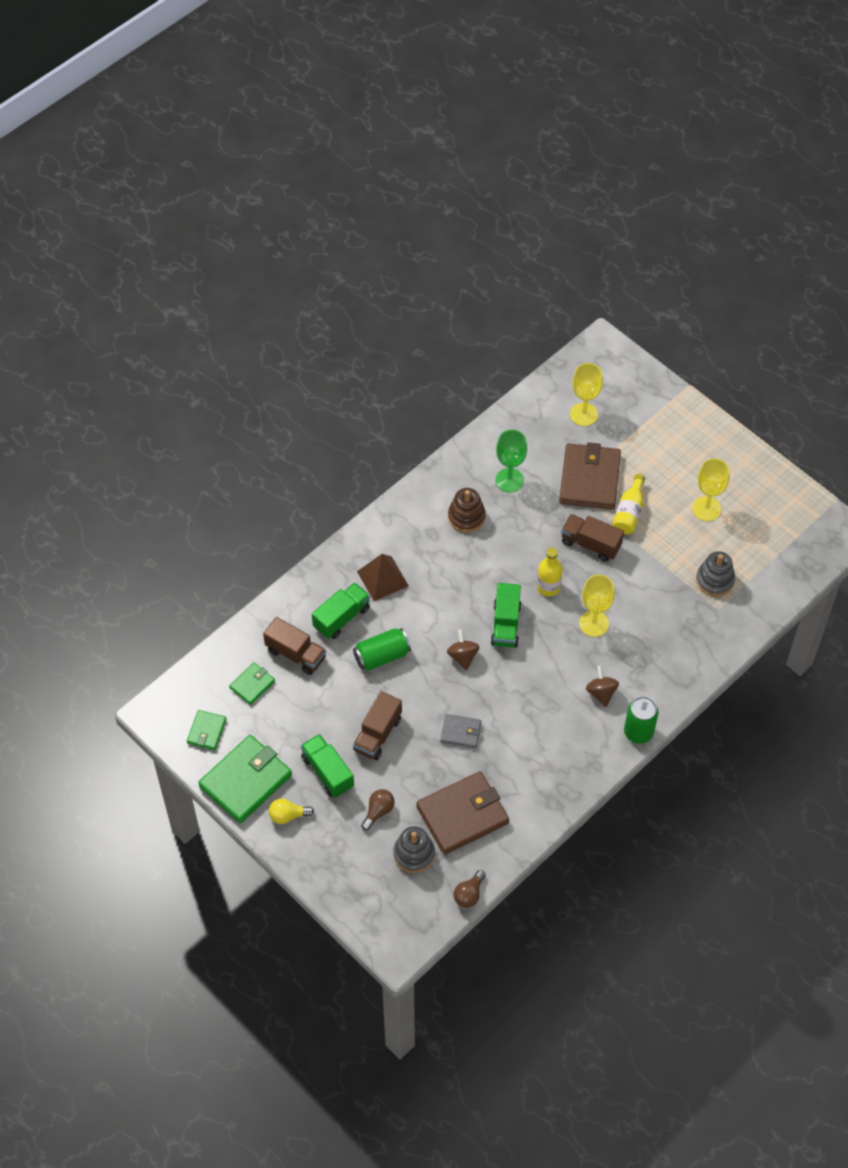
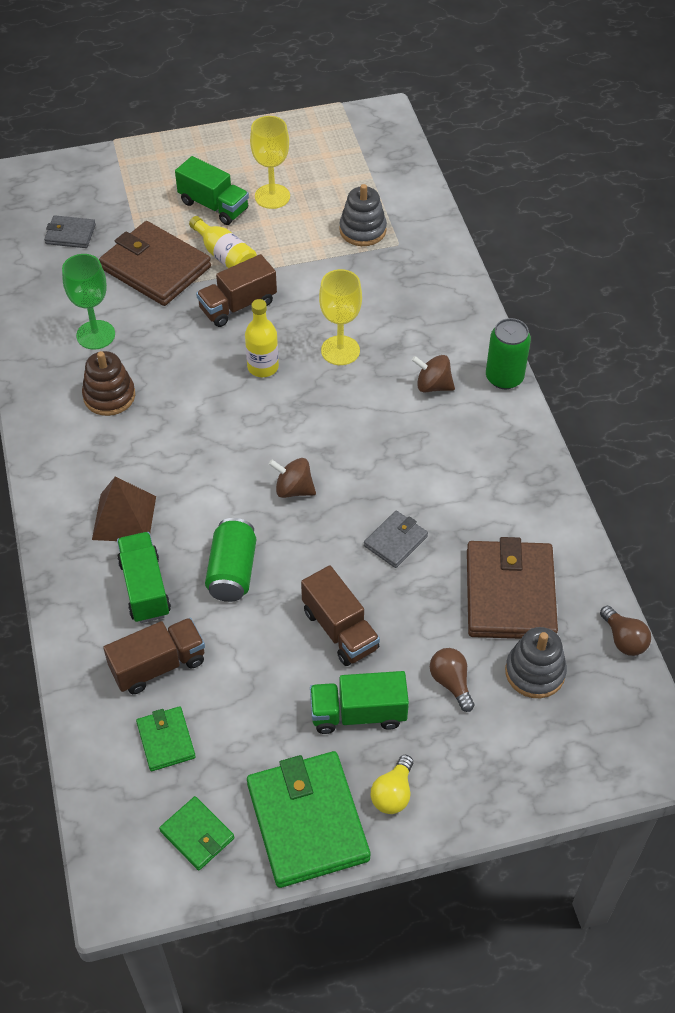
camera: 60 degrees left, 5 degrees down
green truck [491,583,522,648] -> green truck moved to [175,156,249,225]
yellow goblet [570,363,603,426] -> grey wallet [44,215,96,248]

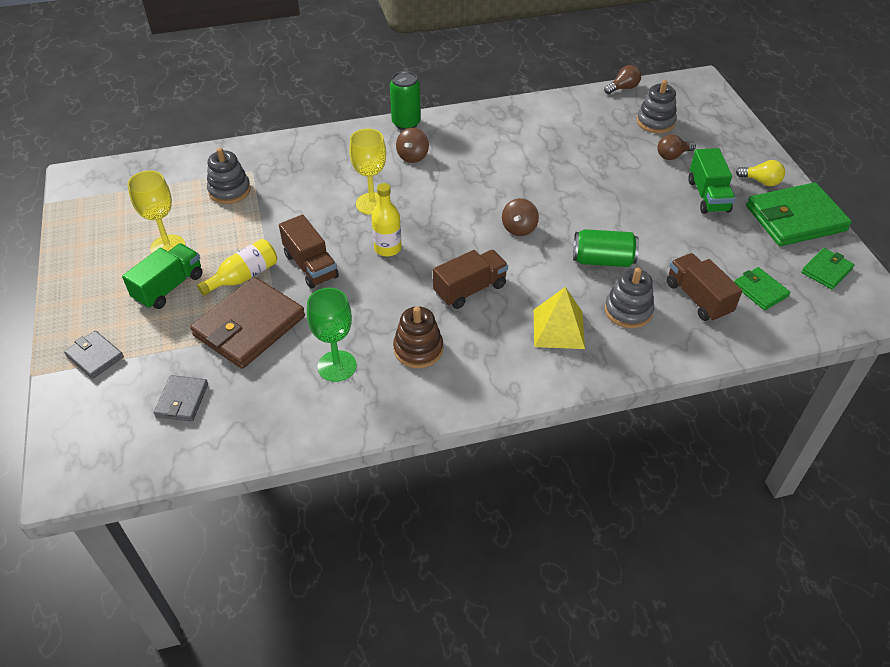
camera: 90 degrees left, 5 degrees down
brown pyramid [92,476,156,541] -> yellow pyramid [534,287,585,349]
green truck [117,532,171,623] -> grey stacking toy [604,268,654,328]
green wallet [136,706,196,771] -> green wallet turned 75 degrees clockwise [734,267,790,310]
brown truck [301,565,380,666] -> brown truck moved to [433,250,508,309]
grey wallet [364,510,428,568] -> grey wallet moved to [64,331,124,379]
brown wallet [467,537,558,639] -> none

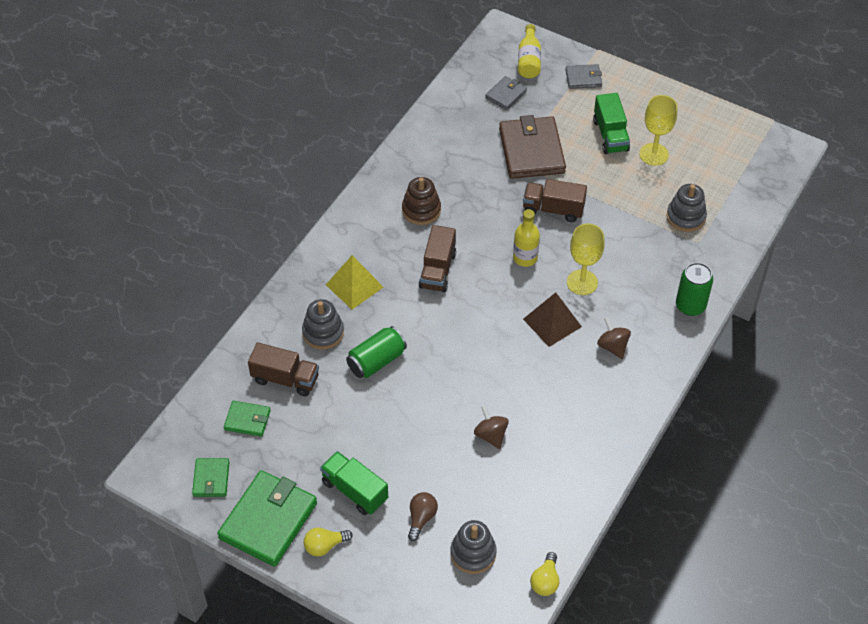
camera: 135 degrees right, 5 degrees up
grey wallet [154,375,208,422] -> grey wallet turned 75 degrees clockwise [485,76,527,110]
yellow bottle [197,239,277,296] -> yellow bottle moved to [518,24,541,78]
green goblet [307,288,357,382] -> none
green can [390,71,421,130] -> green can moved to [676,262,713,316]
brown spinning top [502,198,539,236] -> brown spinning top moved to [474,405,509,449]
brown light bulb [604,65,641,94] -> yellow light bulb [530,552,559,596]
none -> brown pyramid [523,292,582,347]

